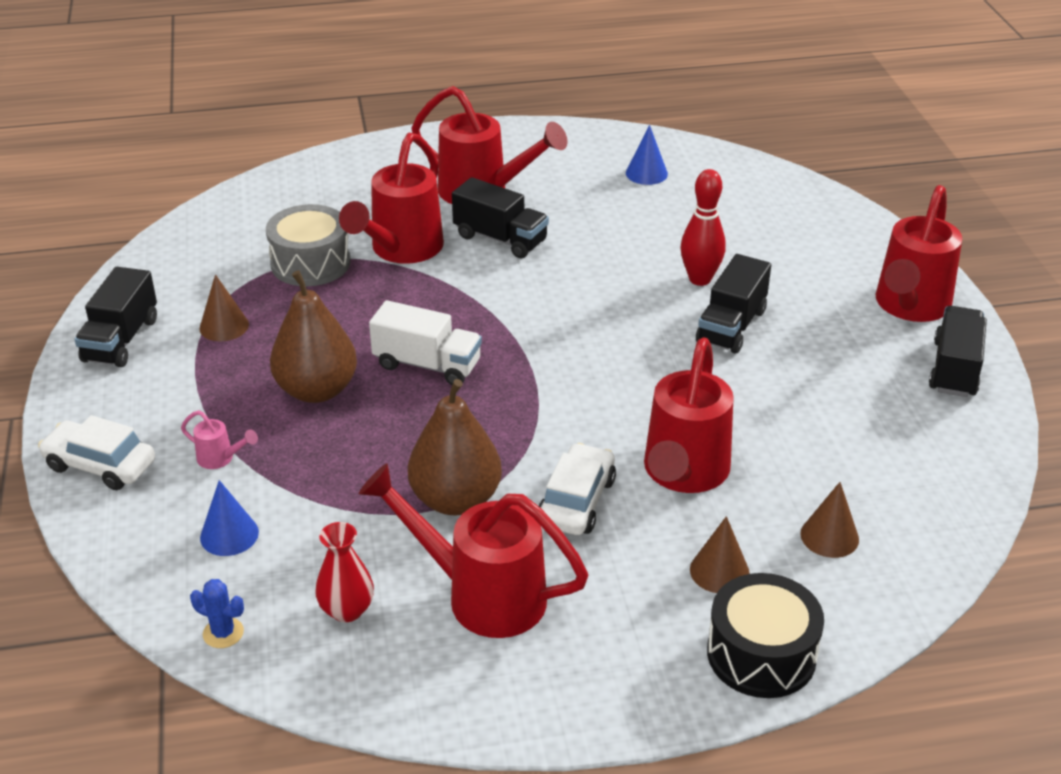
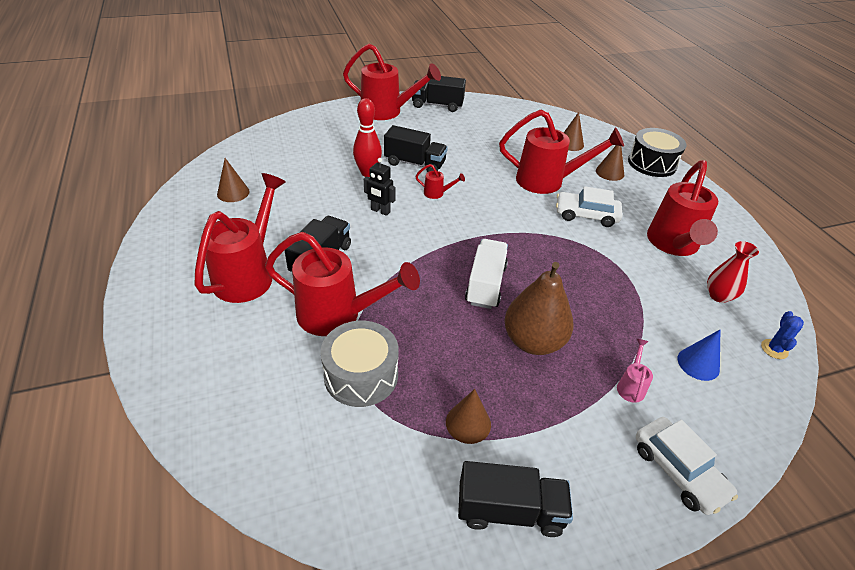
camera: 100 degrees left, 5 degrees up
white car [38,415,155,490] -> white car turned 45 degrees counterclockwise [636,417,738,515]
brown pear [408,379,502,515] -> none
blue cone [626,125,668,185] -> brown cone [217,158,250,202]
none -> black robot [364,158,396,216]
none -> red watering can [415,164,465,199]

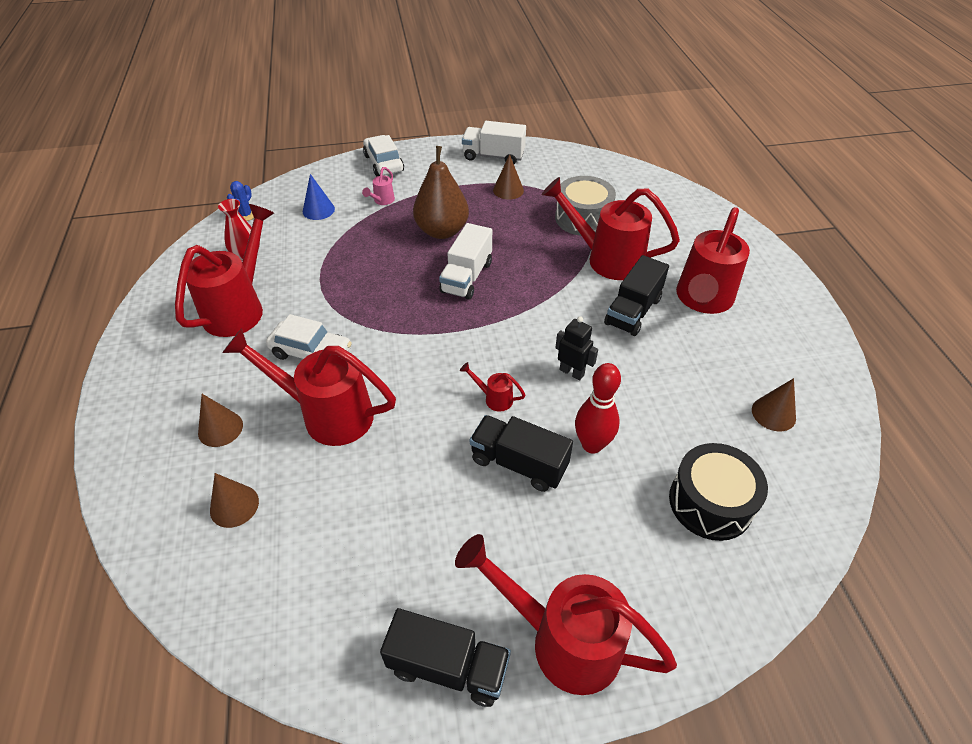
camera: 170 degrees left, 5 degrees up
black truck [458,461,573,537] -> white truck [462,121,526,164]
black drum [628,128,686,177] -> black drum moved to [669,443,768,541]

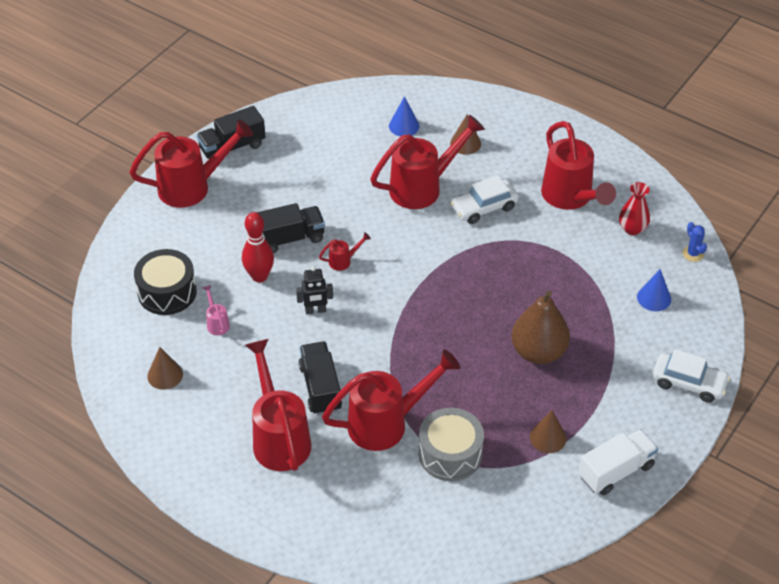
camera: 135 degrees right, 0 degrees up
brown cone [210,473,259,528] -> blue cone [389,96,420,136]
pink watering can [362,167,395,205] -> pink watering can moved to [202,285,230,335]
white truck [439,223,492,300] -> none

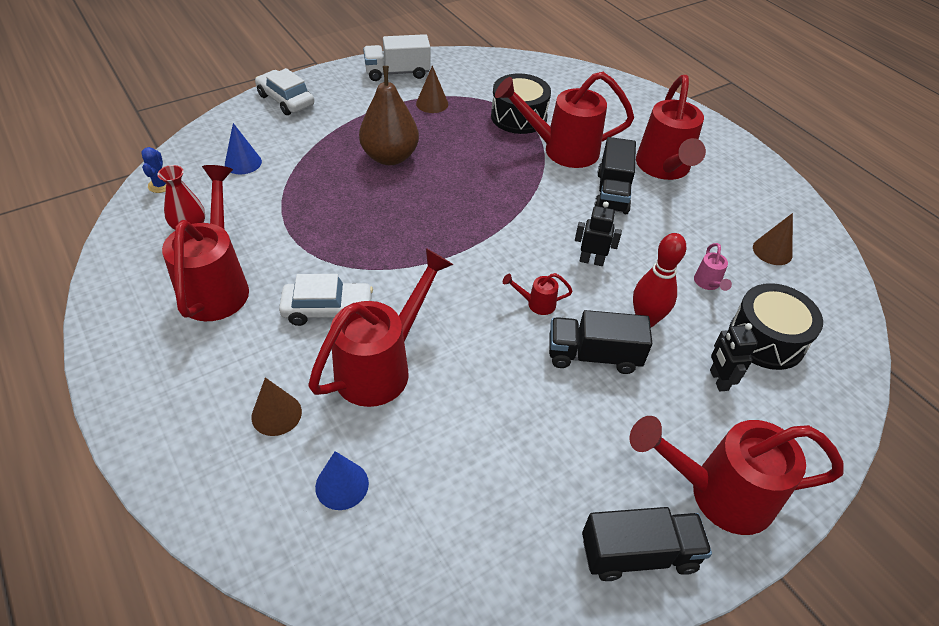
camera: 160 degrees left, 0 degrees up
red watering can [370,115,485,209] -> red watering can turned 135 degrees clockwise [308,248,453,407]
grey drum [419,408,484,481] -> black drum [491,73,551,134]
none -> black robot [710,323,758,391]

